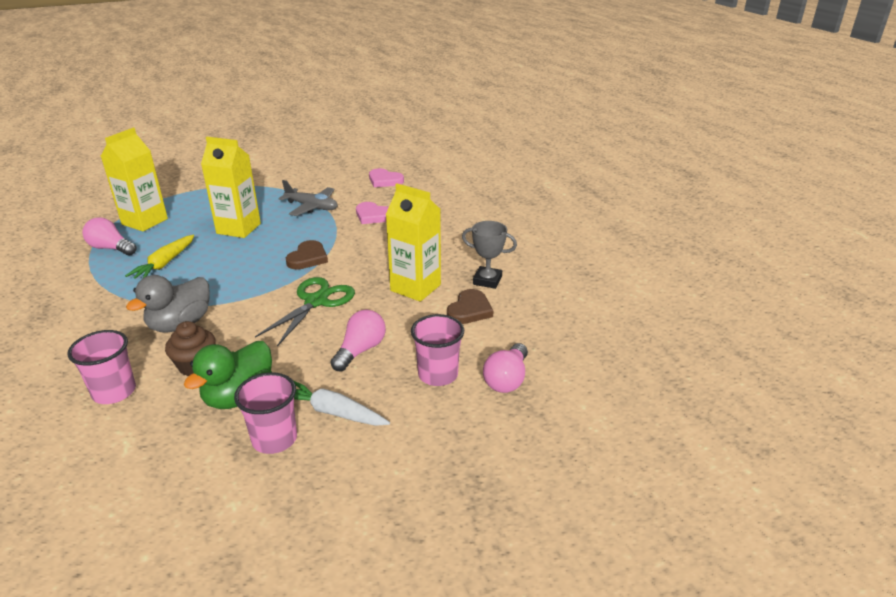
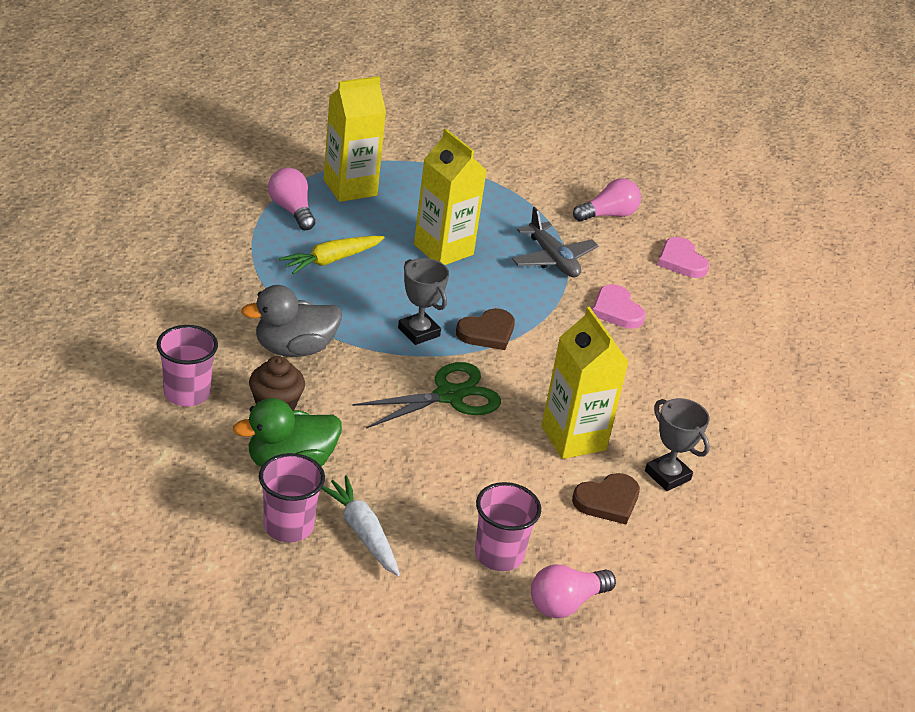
camera: 30 degrees right, 5 degrees up
pink light bulb [330,310,386,371] -> pink light bulb moved to [573,178,641,222]
none -> grey trophy [398,258,449,345]

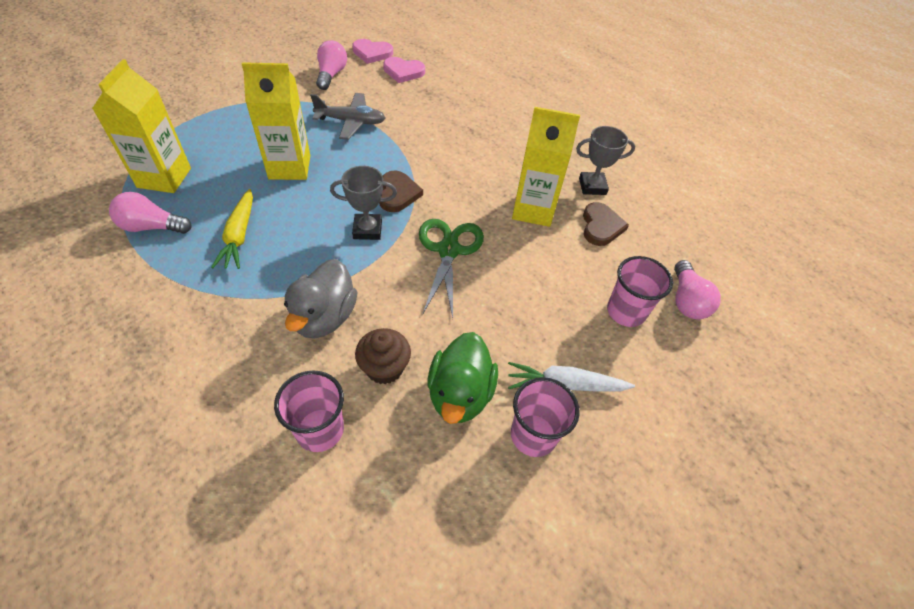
camera: 55 degrees left, 15 degrees up
pink heart [592,284,646,329] -> pink heart moved to [352,39,393,64]

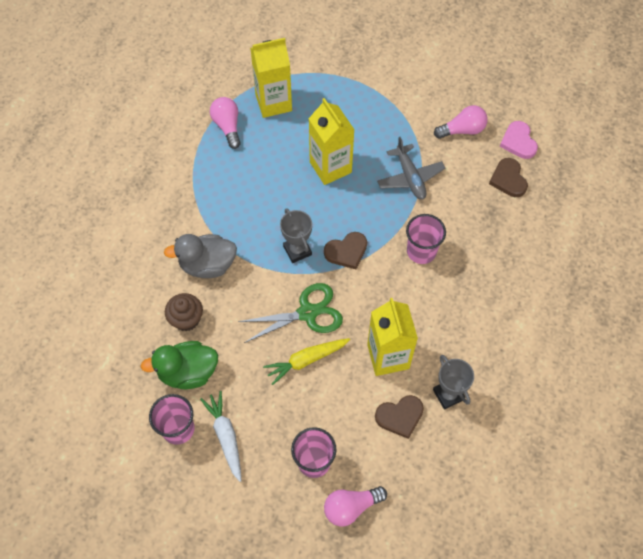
camera: 70 degrees right, 10 degrees up
yellow carrot [211,189,253,269] -> yellow carrot moved to [263,338,350,385]
pink cup [274,371,344,452] -> pink cup moved to [406,214,446,264]
pink heart [383,57,425,83] -> brown heart [489,158,528,197]

